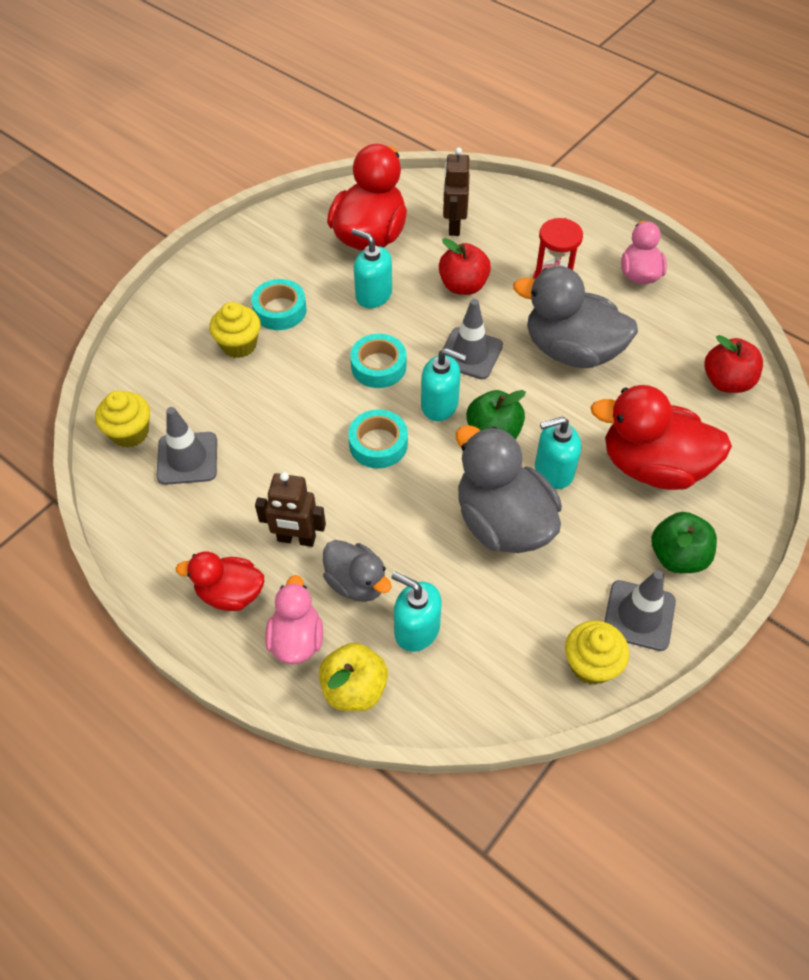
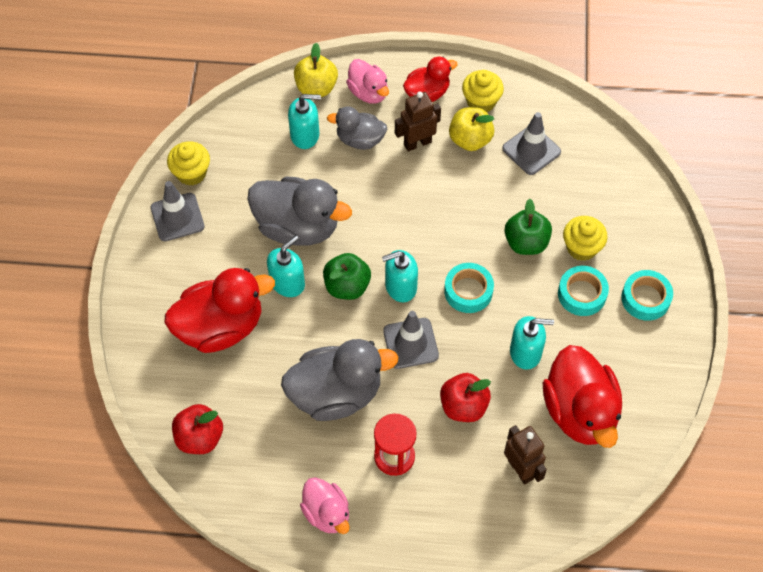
camera: 145 degrees right, 5 degrees up
yellow cupcake [95,391,150,448] -> yellow cupcake moved to [462,70,504,112]
turquoise tape [348,409,408,469] -> turquoise tape moved to [621,270,673,321]
green apple [651,512,717,573] -> green apple moved to [505,199,552,255]
none -> yellow apple [449,107,494,151]

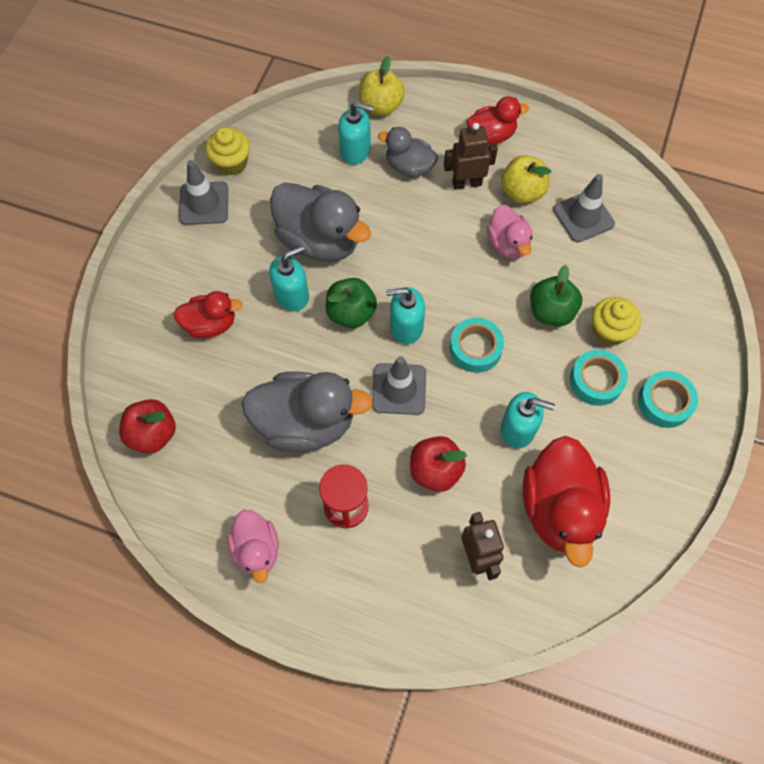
camera: 15 degrees right, 5 degrees up
red duck [165,268,275,353] -> red duck [173,291,243,338], size x0.58
pink duck [346,59,389,104] -> pink duck moved to [487,205,532,259]
yellow cupcake [462,70,504,112] -> none

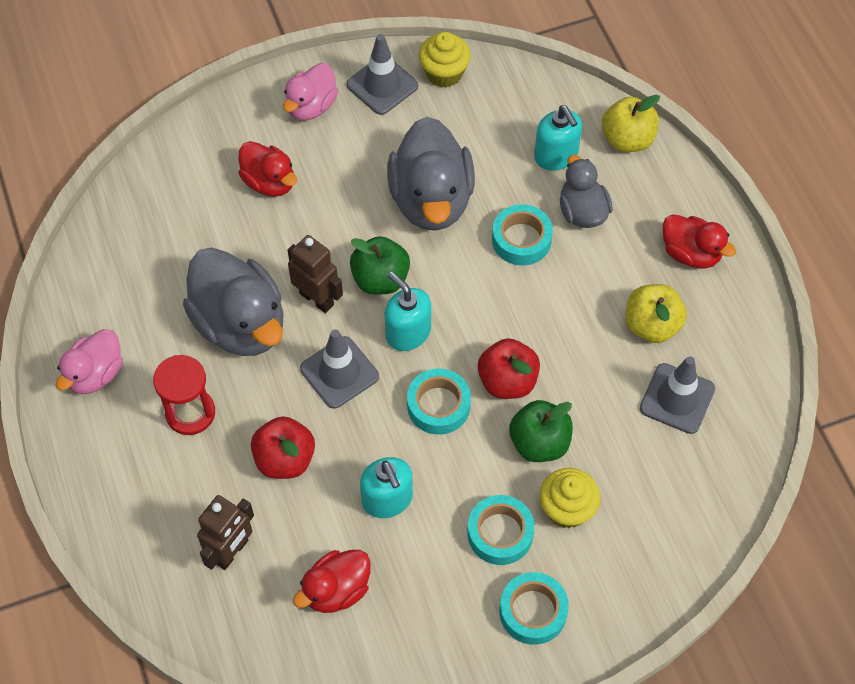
camera: 50 degrees right, 5 degrees down
red apple [119,399,176,454] -> red apple moved to [478,338,540,399]
turquoise soap dispenser [269,246,309,311] -> none
brown robot [444,123,498,190] -> brown robot moved to [288,235,343,313]
pink duck [487,205,532,259] -> pink duck moved to [283,63,338,121]
red duck [523,436,610,567] -> red duck [293,550,371,613], size x0.58
none -> turquoise tape [492,204,553,266]

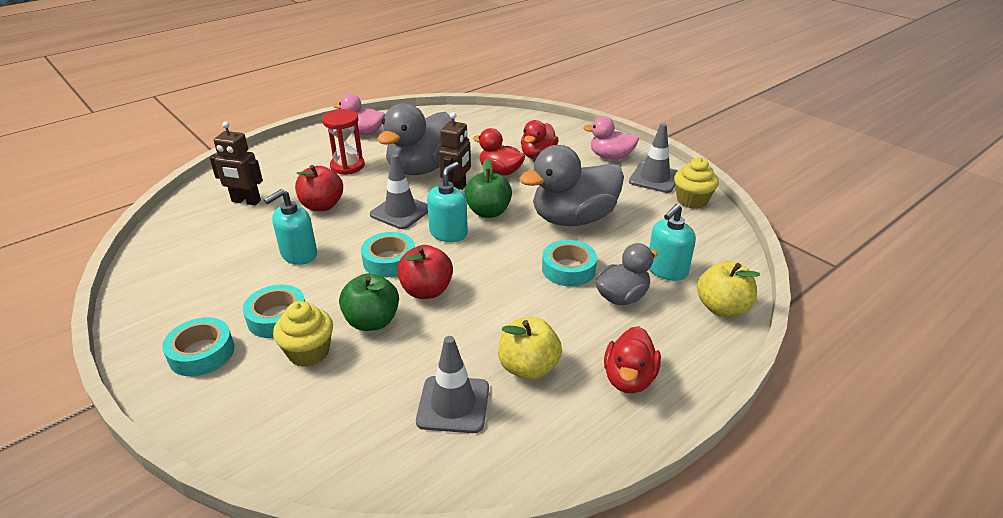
camera: 70 degrees right, 25 degrees down
red duck [293,550,371,613] -> red duck moved to [473,128,525,176]

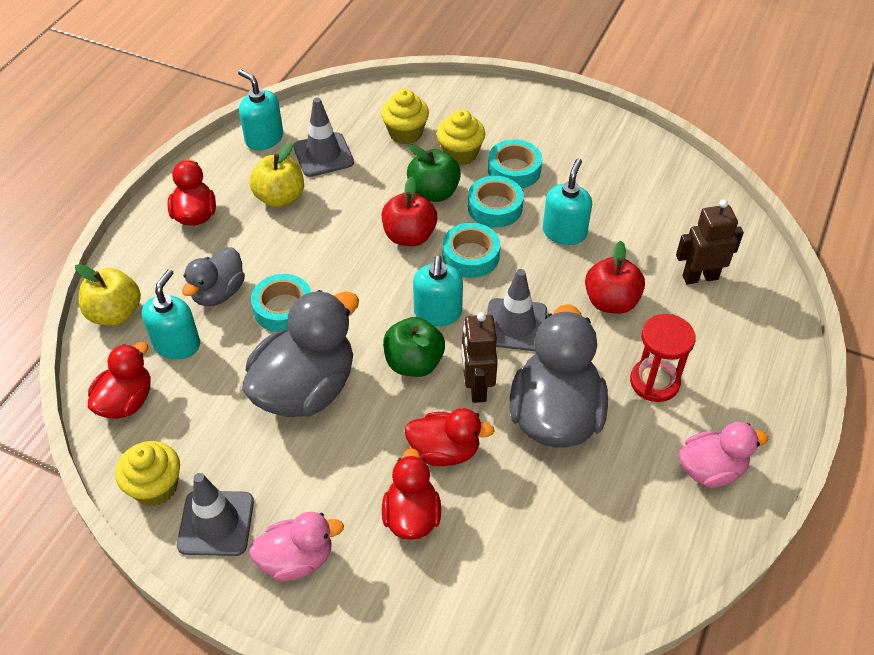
camera: 155 degrees right, 15 degrees up
turquoise tape [162,317,235,376] -> turquoise tape moved to [468,176,524,228]
none -> red duck [88,342,151,419]
none -> turquoise soap dispenser [238,70,283,150]
none -> yellow cupcake [381,89,429,144]

